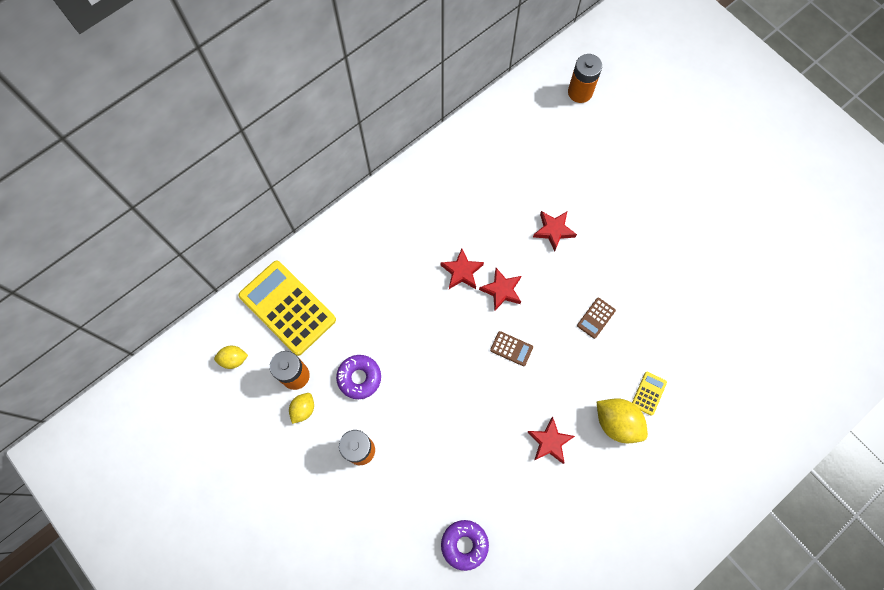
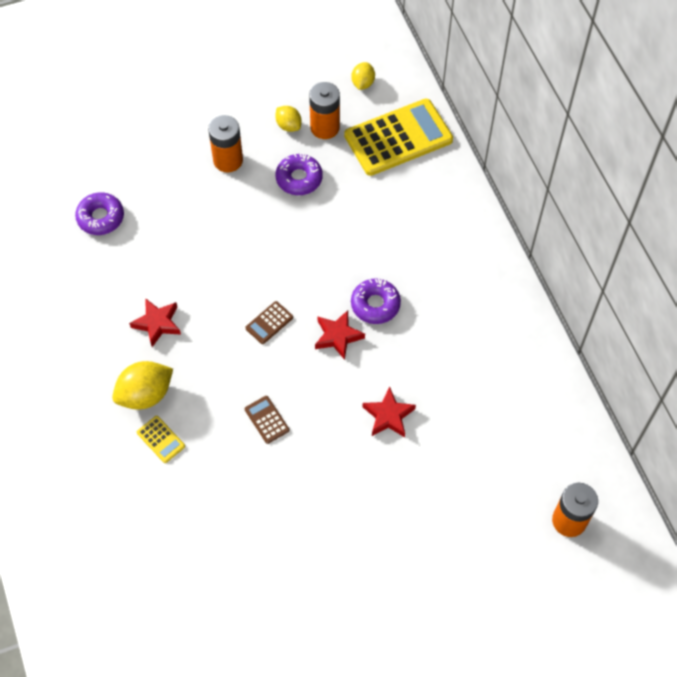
camera: 110 degrees right, 10 degrees down
red star [440,249,484,289] -> purple donut [351,278,401,324]

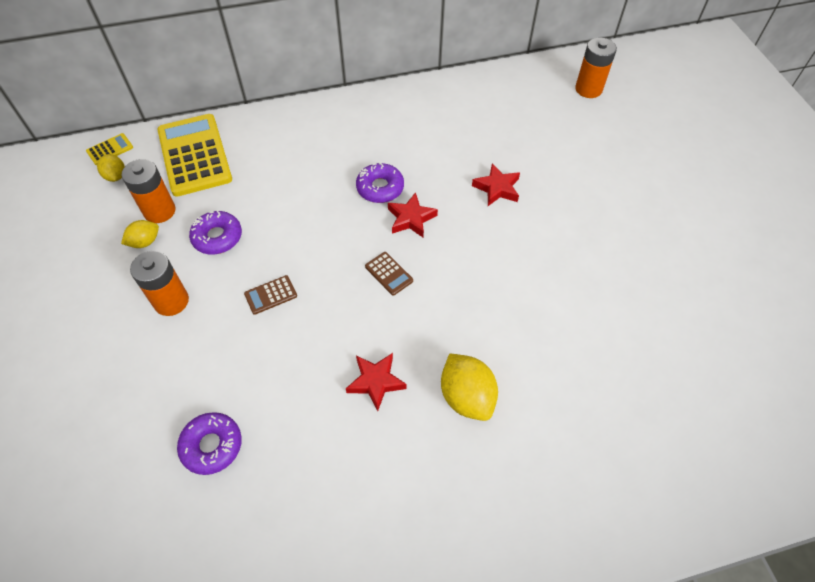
camera: 85 degrees left, 5 degrees down
yellow calculator [137,416,185,463] -> yellow calculator moved to [86,133,133,165]
brown calculator [245,396,289,444] -> brown calculator moved to [244,275,297,315]
yellow lemon [351,62,375,90] -> yellow lemon turned 45 degrees clockwise [97,154,125,182]

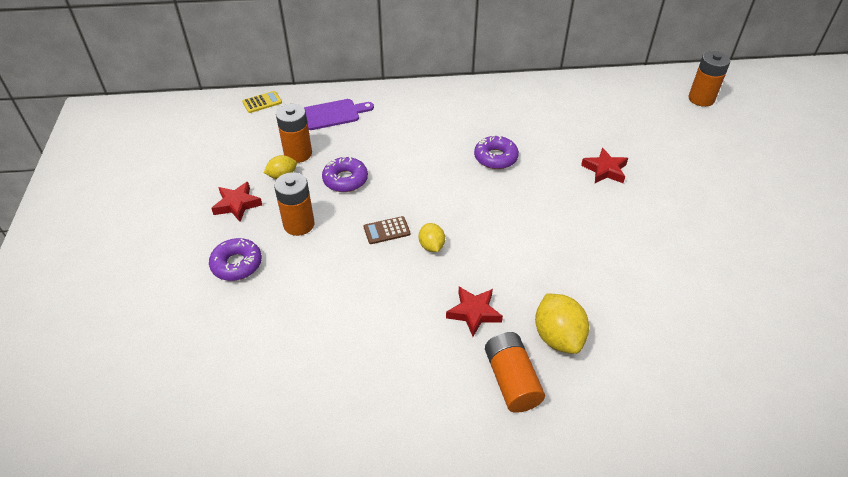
camera: 10 degrees right, 10 degrees down
yellow lemon [97,154,125,182] -> yellow lemon moved to [419,223,445,252]
yellow calculator [157,114,232,197] -> purple cutting board [304,99,374,130]
purple donut [177,412,242,475] -> purple donut moved to [209,238,262,281]
brown calculator [365,252,413,296] -> none
red star [388,192,438,237] -> red star moved to [211,182,262,222]
none -> orange battery [485,332,545,413]

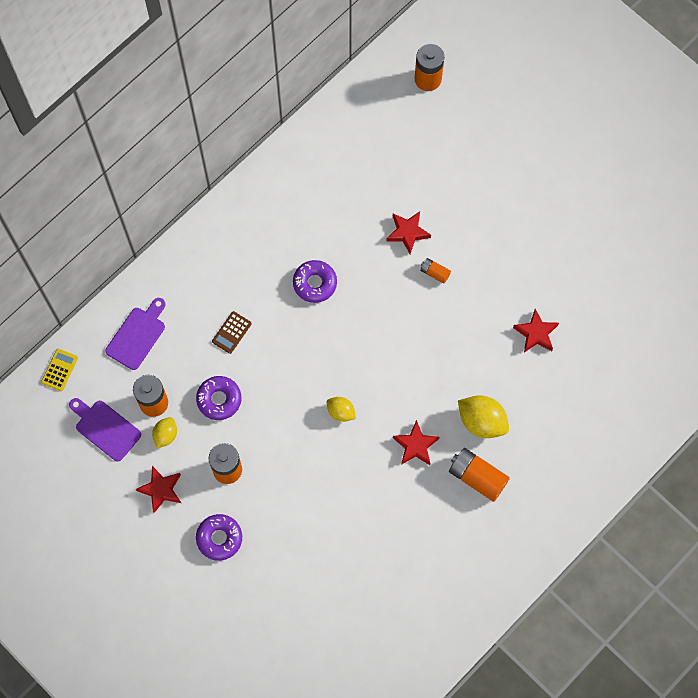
camera: 40 degrees left, 25 degrees up
brown calculator [364,216,410,244] -> brown calculator moved to [212,311,252,354]
none -> purple cutting board [69,398,141,461]
none -> orange battery [420,258,451,284]
none -> red star [513,309,559,352]

